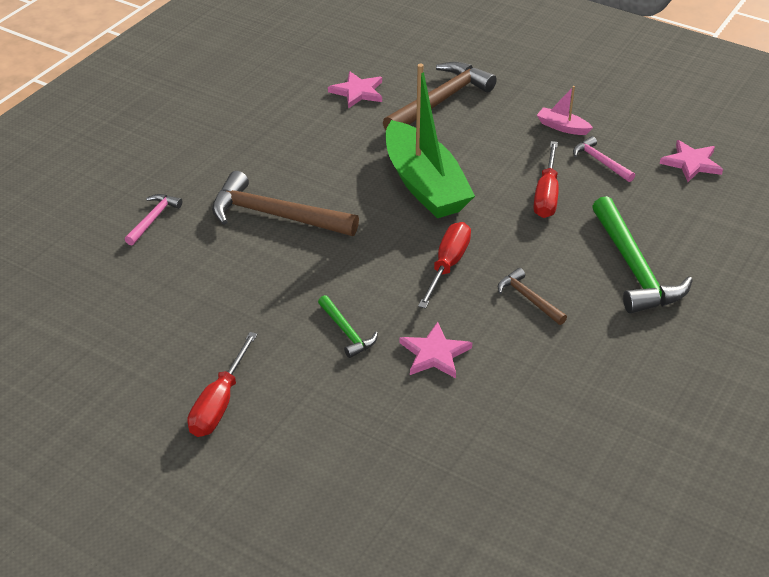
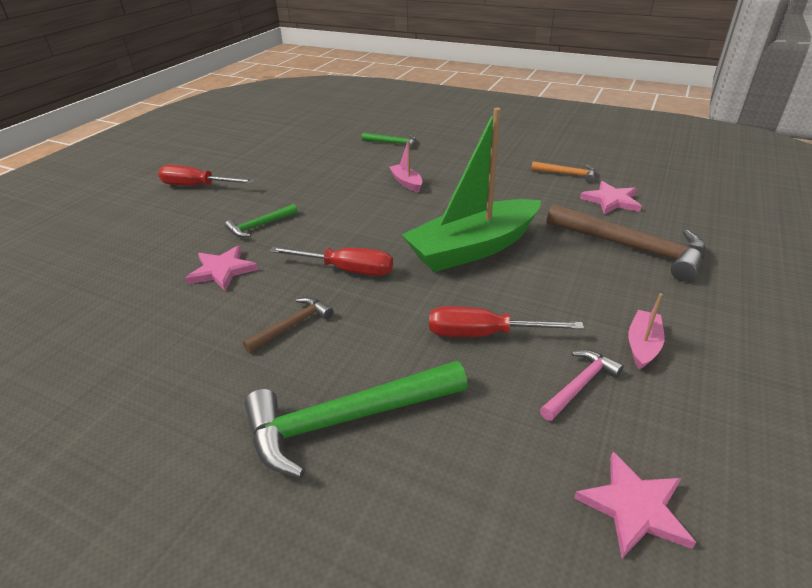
camera: 85 degrees right, 5 degrees down
pink hammer [125,194,182,246] -> green hammer [362,133,416,149]
brown hammer [212,171,359,236] -> pink boat [389,140,422,192]
none -> orange hammer [531,161,596,183]

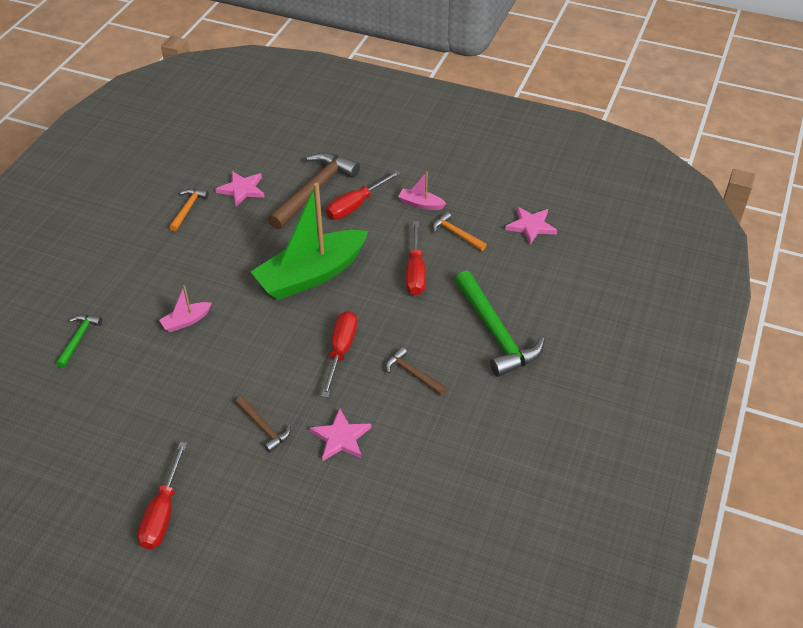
camera: 95 degrees left, 10 degrees up
green hammer [225,204,298,238] -> brown hammer [235,396,291,453]
green boat [402,108,541,272] -> green boat turned 90 degrees clockwise [250,183,368,300]
pink hammer [540,350,624,421] -> orange hammer [432,212,487,251]
none -> red screwdriver [326,170,401,219]

